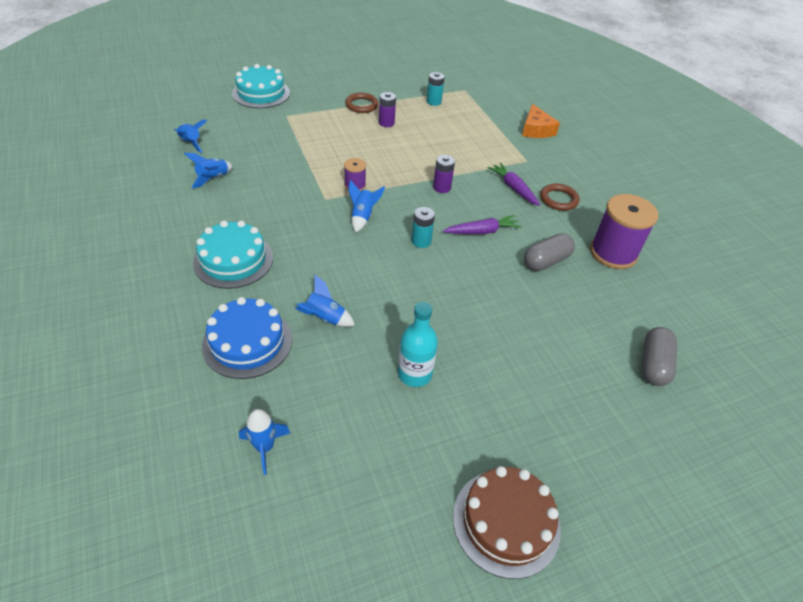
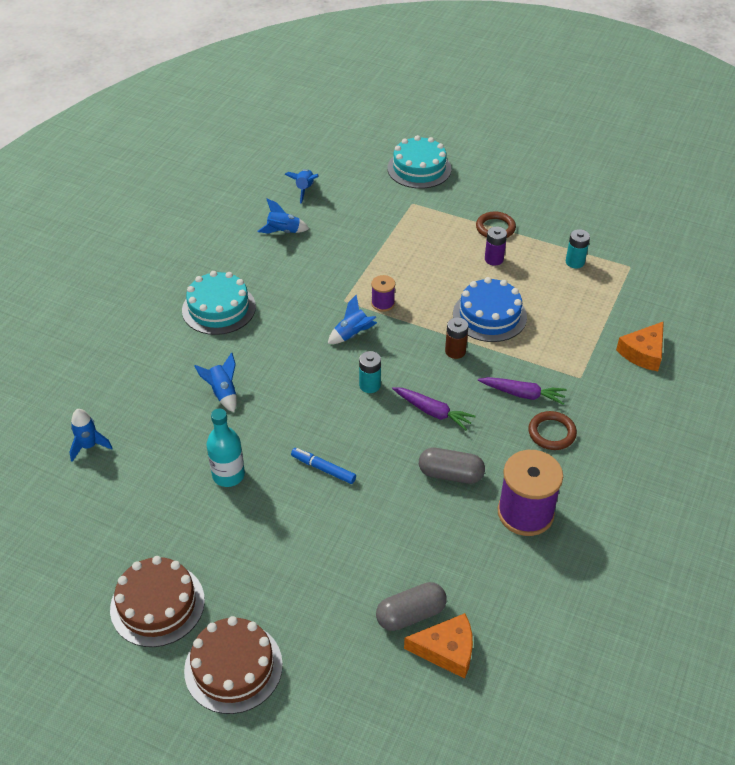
camera: 50 degrees right, 0 degrees up
blue cake [202,297,292,379] -> blue cake moved to [453,277,527,342]
purple battery [433,155,455,193] -> brown battery [445,317,468,359]
purple carrot [487,163,540,206] -> purple carrot turned 90 degrees clockwise [478,377,567,405]
none -> brown cake [184,616,283,714]
none -> blue marker [291,448,356,484]
none -> orange cheese [404,613,473,679]

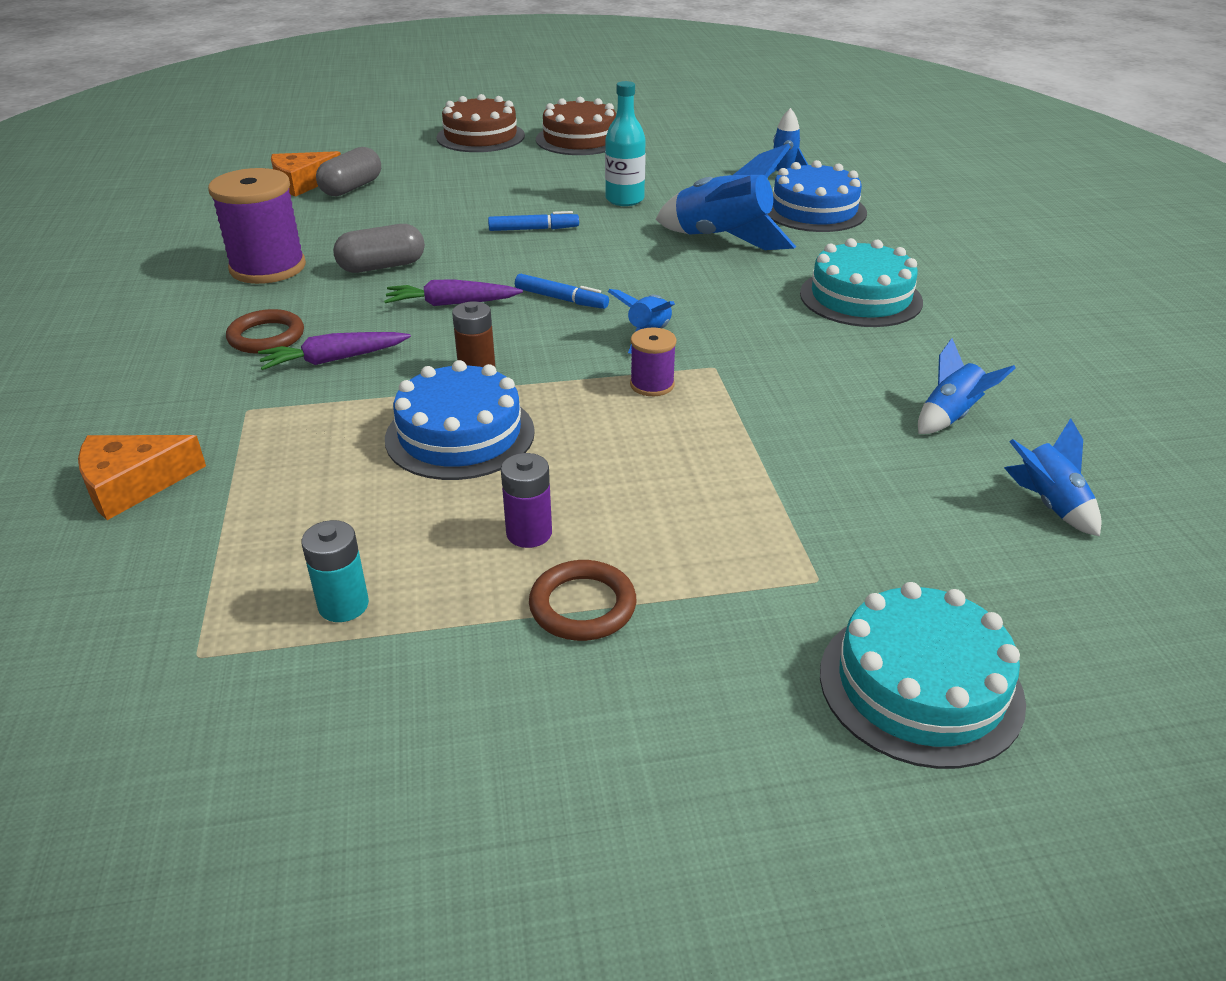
camera: 145 degrees right, 10 degrees down
blue rocket [194,352,237,412] -> blue rocket [656,143,796,250], size x1.84
turquoise battery [359,351,381,393] -> blue marker [515,274,609,309]
orange cheese [616,321,664,372] -> orange cheese turned 120 degrees counterclockwise [78,435,206,520]
none -> blue cake [768,160,867,232]

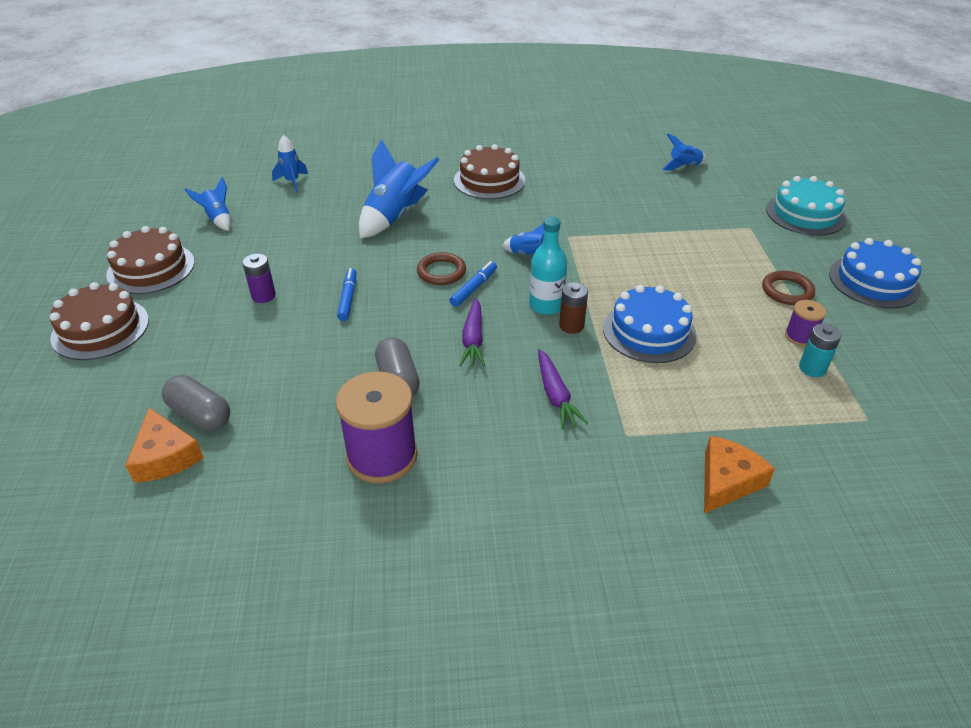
camera: 85 degrees left, 5 degrees up
orange cheese [78,435,206,520] -> orange cheese turned 120 degrees counterclockwise [704,435,775,513]
brown ring [226,309,304,354] -> brown ring moved to [417,252,466,285]
purple battery [501,453,552,548] -> purple battery moved to [242,254,276,303]
turquoise bottle [605,81,646,206] -> turquoise bottle moved to [529,217,567,315]
purple spool [630,328,676,396] -> purple spool moved to [785,300,826,346]
blue cake [768,160,867,232] -> blue cake moved to [829,238,921,309]
turquoise cake [800,238,923,327] -> brown cake [454,144,526,199]
blue rocket [918,338,1016,434] -> blue rocket moved to [185,177,231,231]

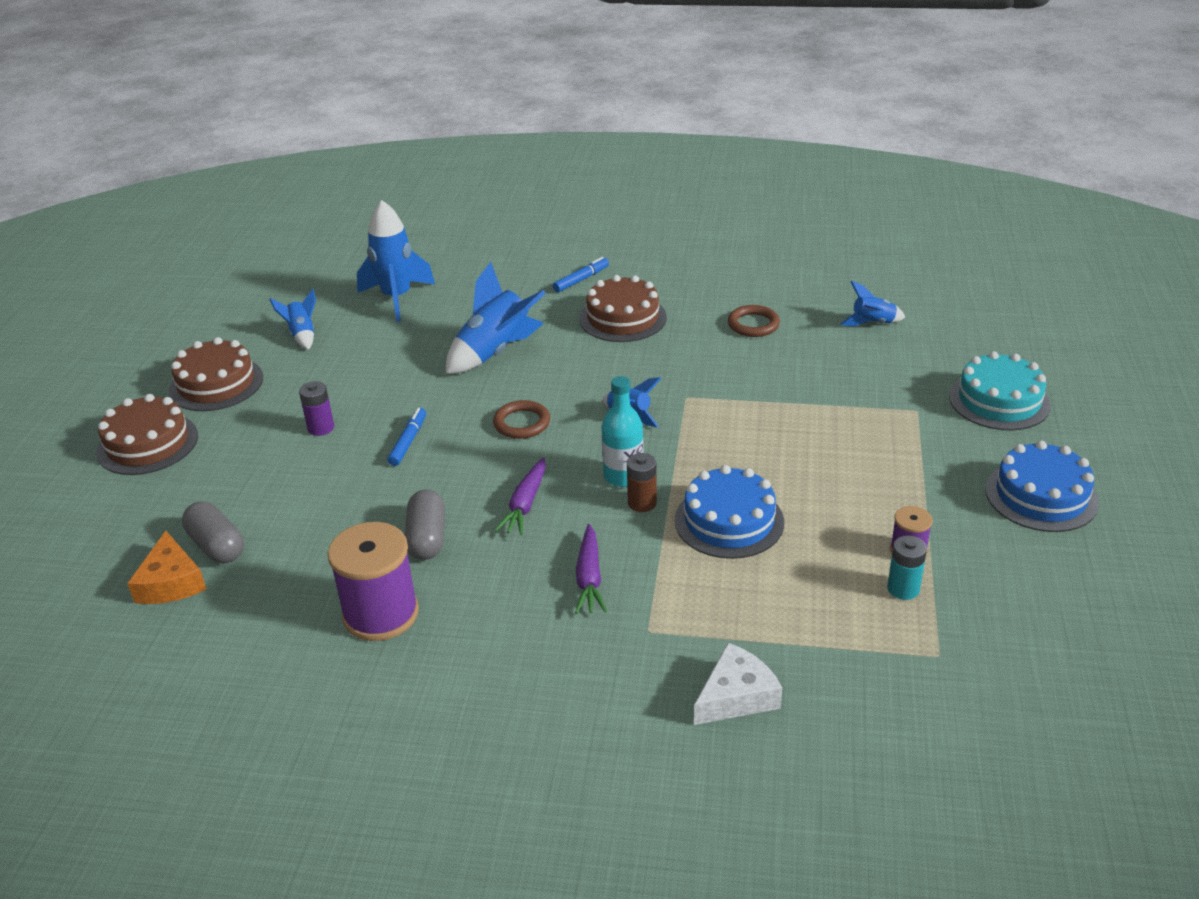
camera: 15 degrees right, 5 degrees down
blue rocket [272,135,308,192] -> blue rocket [357,200,435,322], size x1.84
blue marker [449,261,497,307] -> blue marker moved to [553,257,609,292]
orange cheese [704,435,775,513] -> white cheese [694,643,782,725]
brown ring [762,271,815,305] -> brown ring moved to [728,305,780,337]

